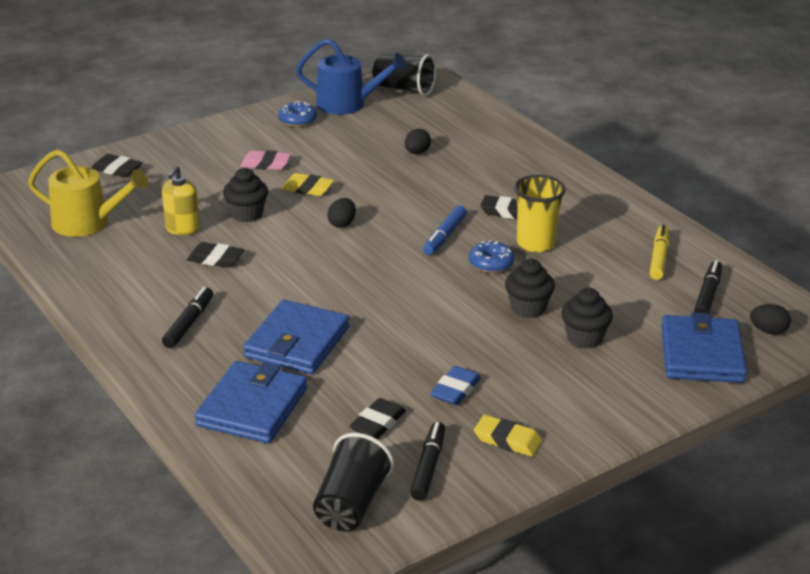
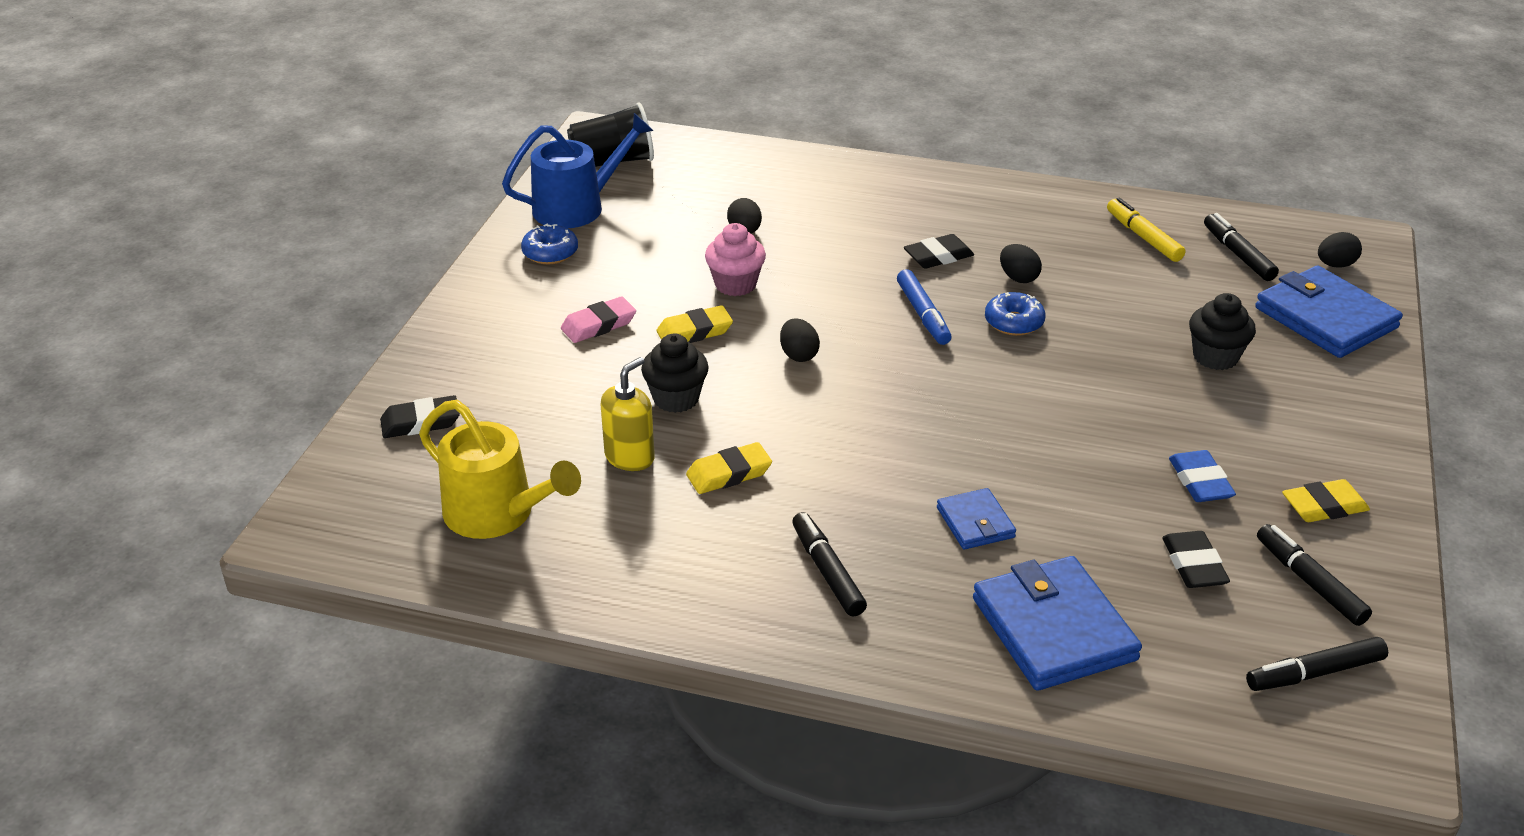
camera: 40 degrees left, 5 degrees up
yellow watering can [28,149,148,237] -> yellow watering can turned 60 degrees clockwise [419,400,581,539]
yellow soap dispenser [162,165,200,236] -> yellow soap dispenser turned 120 degrees counterclockwise [601,357,655,471]
black eraser [187,242,244,268] -> yellow eraser [686,442,772,494]
blue wallet [243,300,349,374] -> blue wallet [937,488,1016,550], size x0.53
black cup [313,433,394,531] -> black marker [1246,637,1388,691]
black cupcake [505,259,555,318] -> none
yellow cup [514,175,566,252] -> black egg [1000,244,1042,283]
none -> pink cupcake [705,223,766,296]

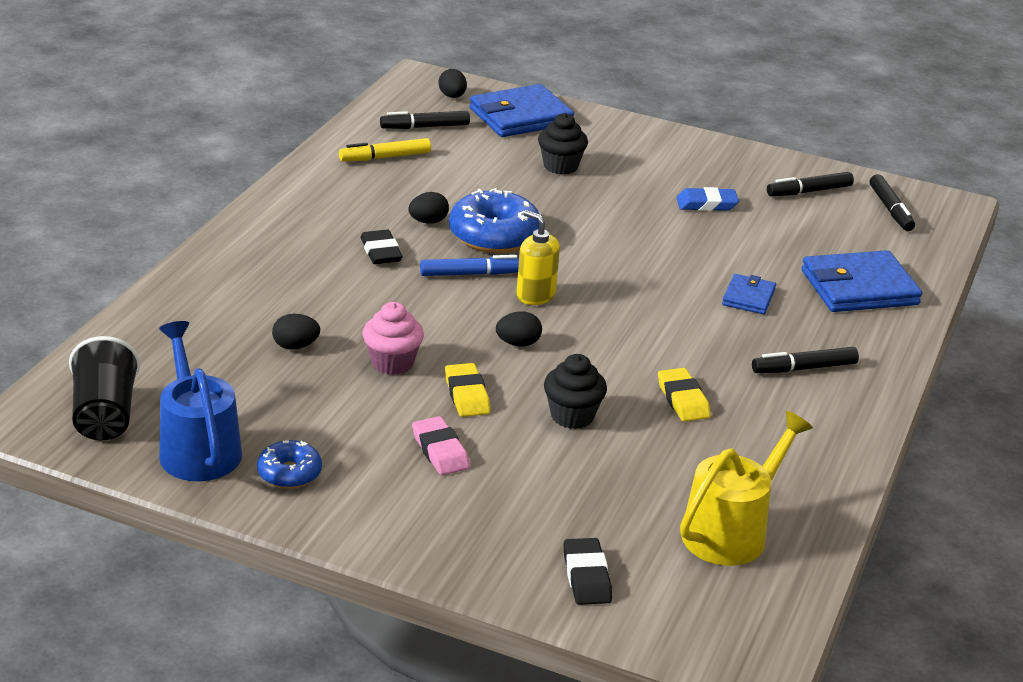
camera: 85 degrees left, 5 degrees down
yellow soap dispenser [601,357,655,471] -> yellow soap dispenser moved to [517,210,560,305]
blue wallet [937,488,1016,550] -> blue wallet turned 60 degrees counterclockwise [722,274,776,314]
blue donut [985,292,1046,336] -> blue donut [449,188,539,253], size x1.78
black eraser [1162,531,1230,588] -> none
yellow eraser [1282,479,1370,522] -> none

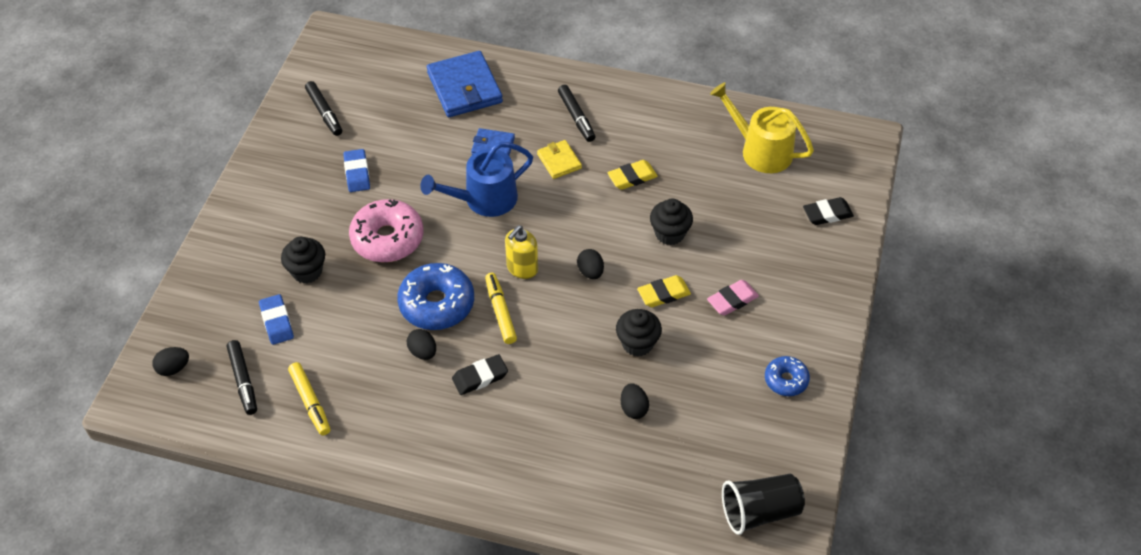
camera: 95 degrees left, 20 degrees up
blue watering can [159,321,242,481] -> blue watering can moved to [420,142,533,217]
pink cupcake [363,302,424,375] -> black cupcake [616,309,662,356]
blue marker [420,255,519,276] -> yellow marker [485,273,517,344]
blue wallet [470,84,574,137] -> none
black marker [870,174,915,231] -> none
none -> blue eraser [259,294,294,345]
none -> pink donut [349,199,424,262]
none -> yellow wallet [537,140,582,179]

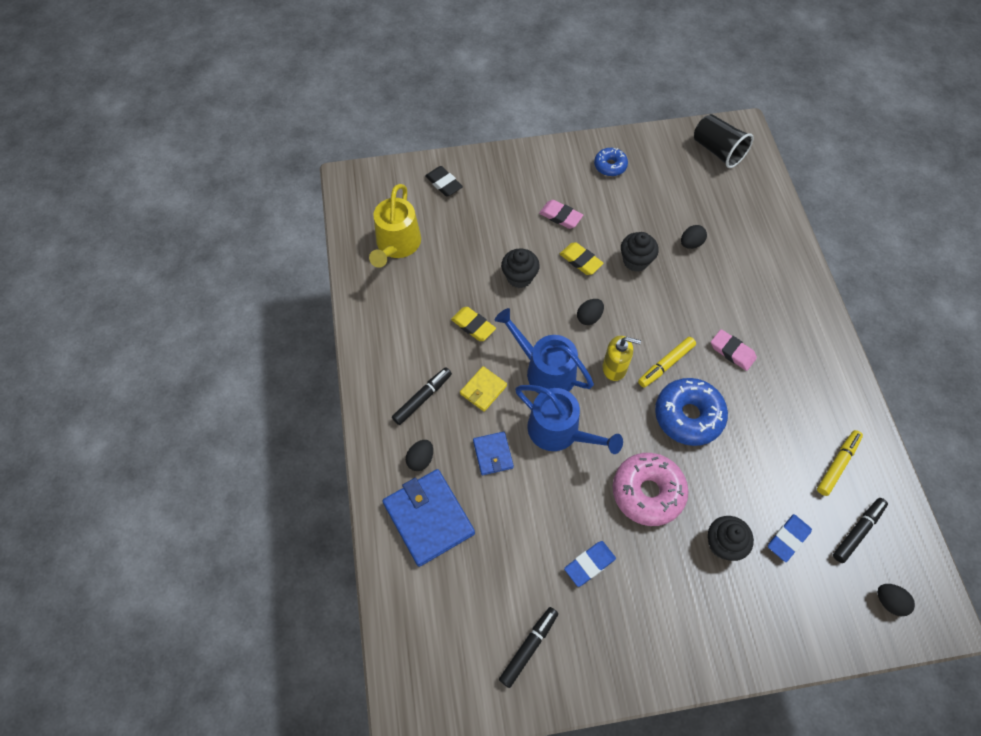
camera: 115 degrees left, 10 degrees up
black egg [407,329,436,360] -> black egg moved to [406,440,433,471]
blue wallet [427,51,503,117] -> blue wallet turned 75 degrees counterclockwise [382,469,475,567]
black eraser [452,354,508,395] -> pink eraser [711,329,757,371]
none -> blue watering can [495,308,594,394]

